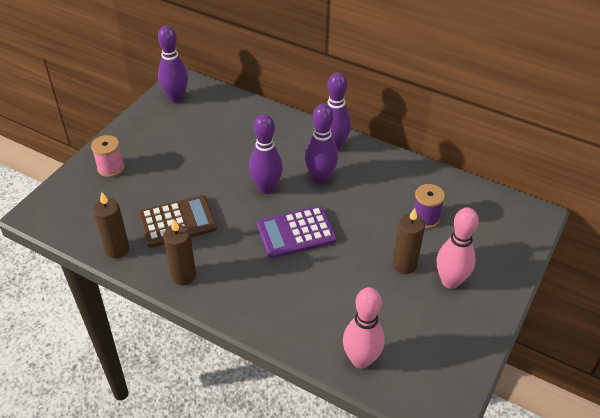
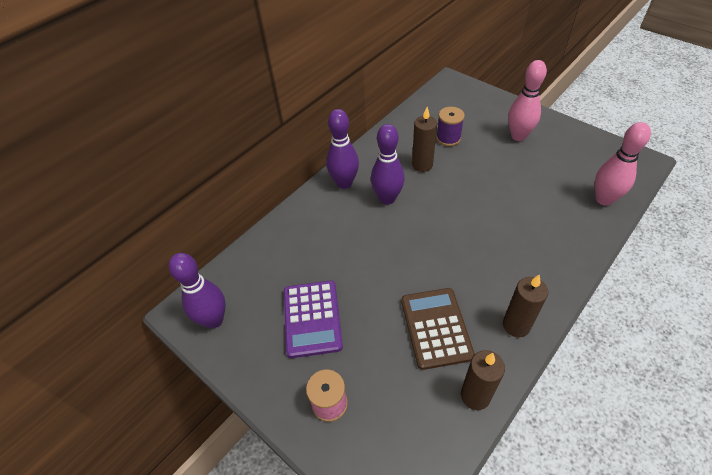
camera: 75 degrees left, 5 degrees up
purple bowling pin [249,114,283,194] -> none
purple calculator [257,206,337,258] -> purple calculator moved to [284,280,343,358]
brown candle [392,208,425,274] -> brown candle moved to [412,107,437,172]

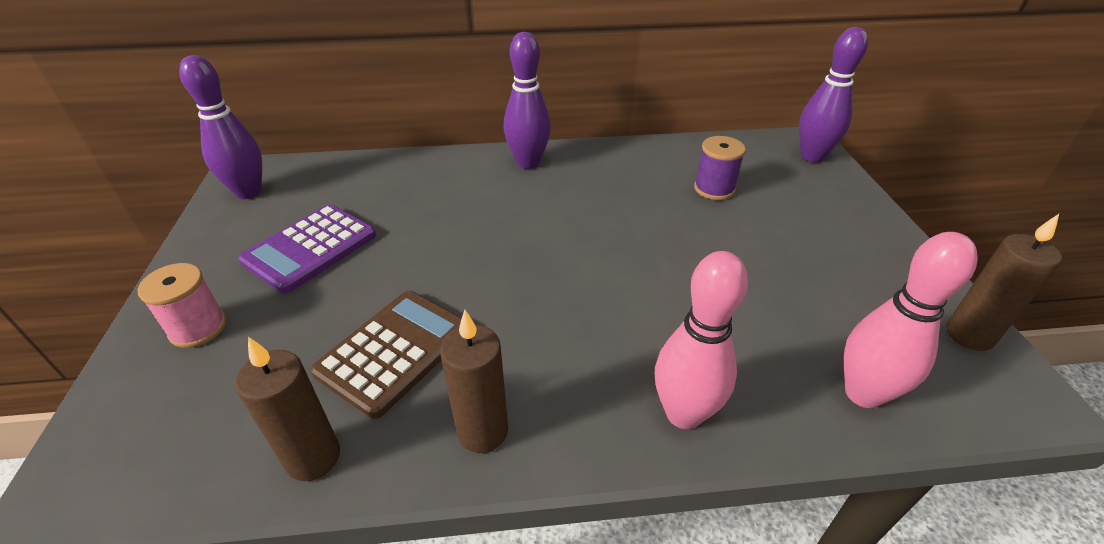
camera: 40 degrees right, 10 degrees down
purple bowling pin [371,124,405,205] -> purple bowling pin moved to [799,27,868,163]
brown candle [412,107,437,172] -> brown candle moved to [946,214,1062,351]
pink bowling pin [508,60,547,141] -> pink bowling pin moved to [655,251,748,429]

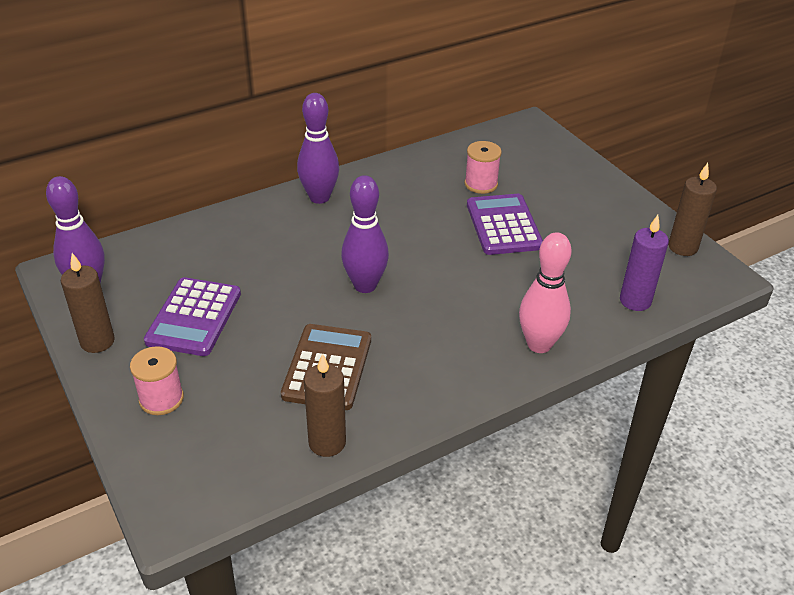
camera: 25 degrees left, 0 degrees up
brown candle [440,310,508,453] -> brown candle moved to [61,253,115,353]
purple spool [694,136,746,200] -> pink spool [465,141,502,194]
purple bowling pin [799,27,868,163] -> purple bowling pin moved to [341,175,389,293]
pink bowling pin [844,232,978,408] -> purple candle [620,215,669,311]
none -> purple calculator [467,194,543,255]

